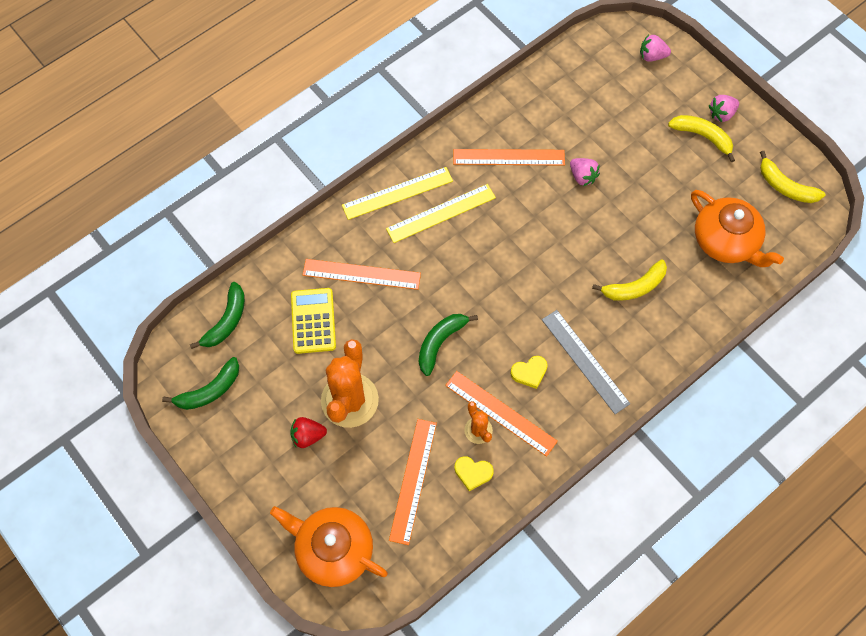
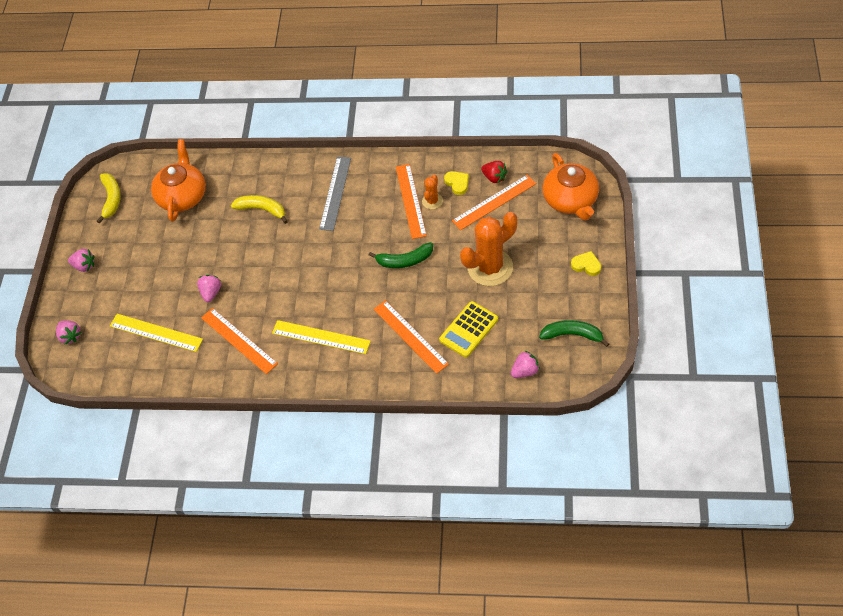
camera: 130 degrees left, 10 degrees down
green banana [190,282,245,349] -> pink strawberry [511,351,540,378]
red strawberry [290,417,327,448] -> red strawberry moved to [481,161,507,183]
yellow ruler [342,167,453,220] -> yellow ruler moved to [110,314,203,352]
yellow heart [510,356,548,389] -> yellow heart moved to [571,251,601,276]
yellow banana [668,115,735,162] -> none

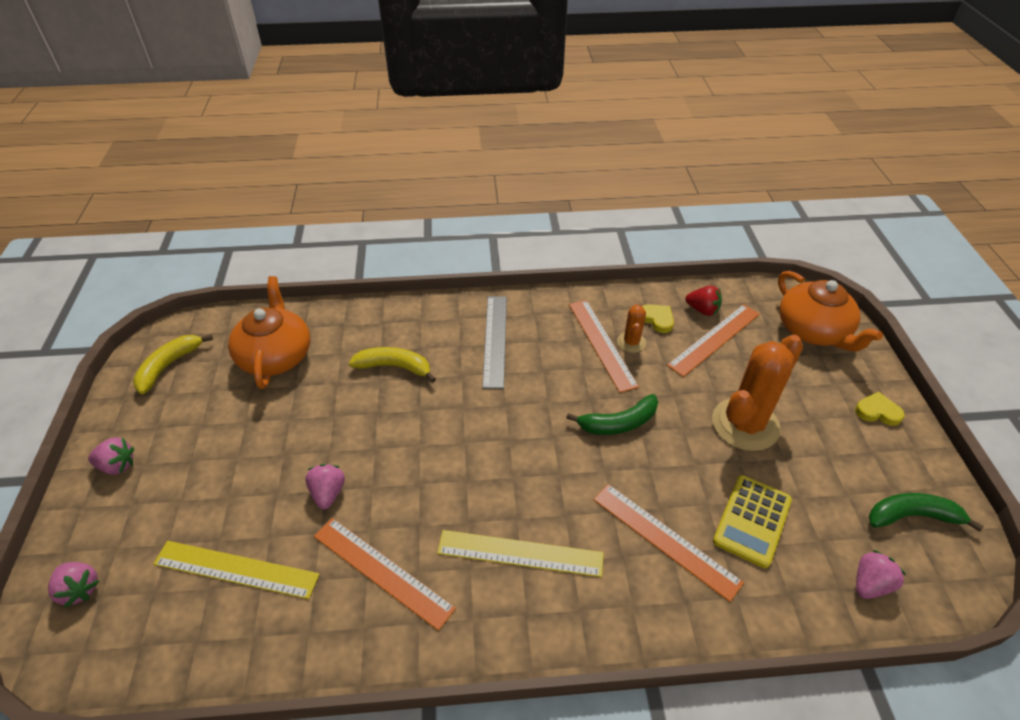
camera: 15 degrees left, 10 degrees down
yellow banana [97,173,121,224] -> yellow banana turned 135 degrees counterclockwise [133,335,213,394]

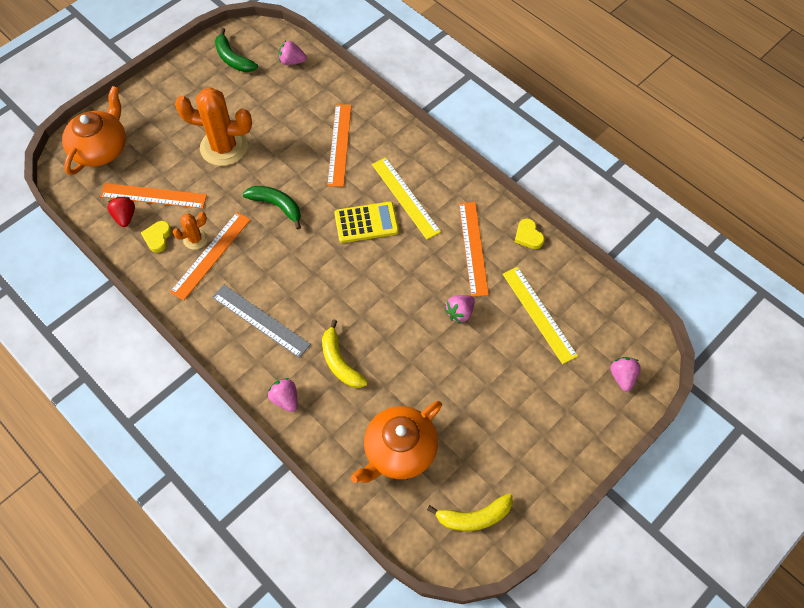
camera: 130 degrees left, 15 degrees up
pink strawberry [88,437,134,475] -> pink strawberry moved to [268,378,298,412]
grey ruler [482,296,507,389] -> grey ruler turned 75 degrees clockwise [212,285,311,358]
yellow calculator [713,475,792,568] -> yellow calculator moved to [334,202,399,243]
yellow heart [855,392,905,426] -> yellow heart moved to [515,219,544,249]

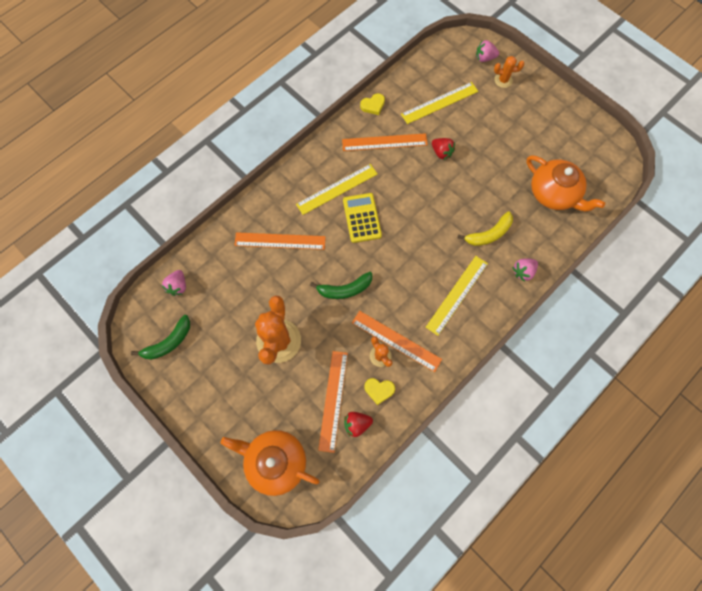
camera: 90 degrees left, 10 degrees up
grey ruler [212,285,311,358] -> yellow ruler [426,256,488,336]
green banana [242,186,301,230] -> green banana turned 135 degrees counterclockwise [310,272,372,299]
yellow banana [427,494,513,531] -> none
pink strawberry [445,295,475,324] -> red strawberry [432,138,455,160]
none -> orange cactus [494,56,524,88]

